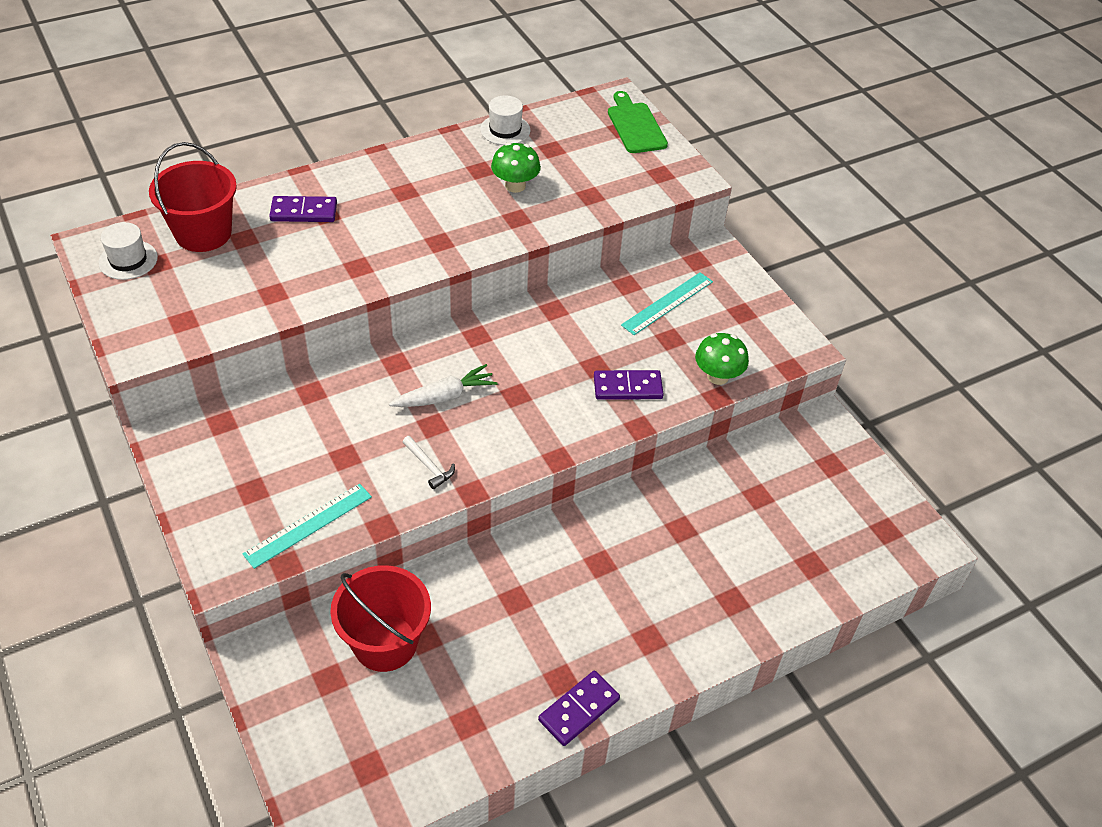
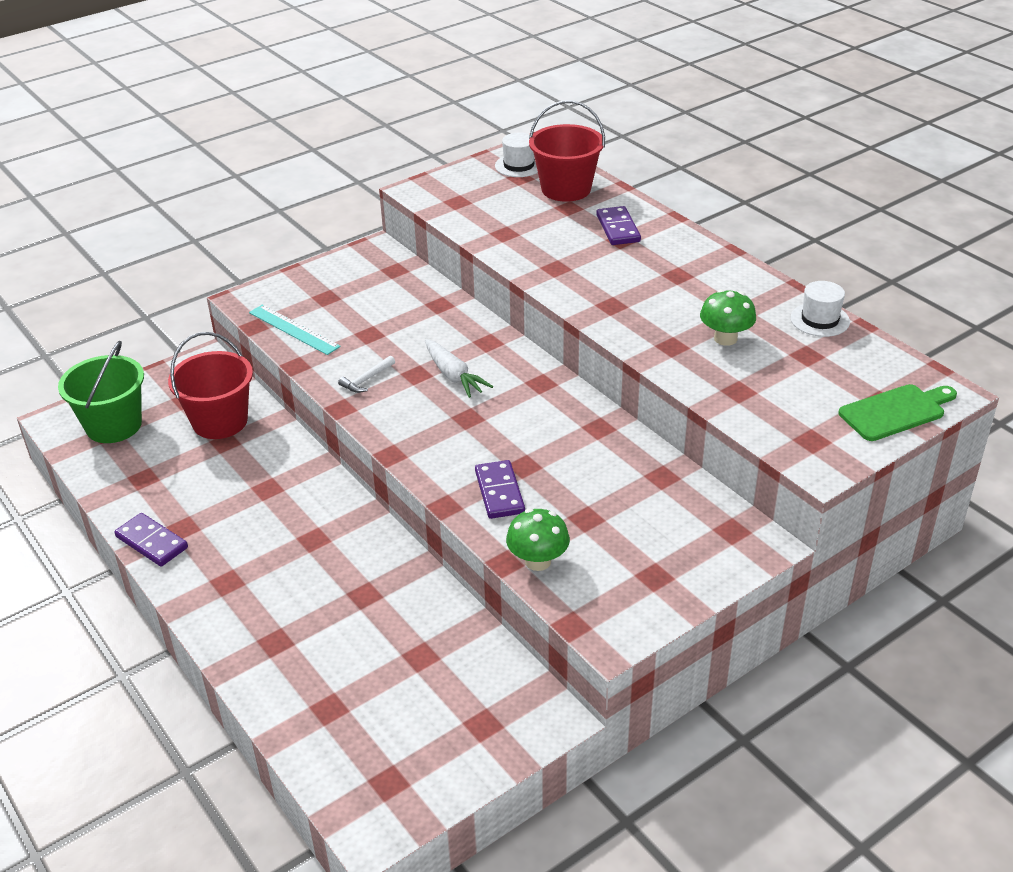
camera: 85 degrees right, 10 degrees down
turquoise ruler [621,272,713,335] -> none
none -> green bucket [58,341,144,443]

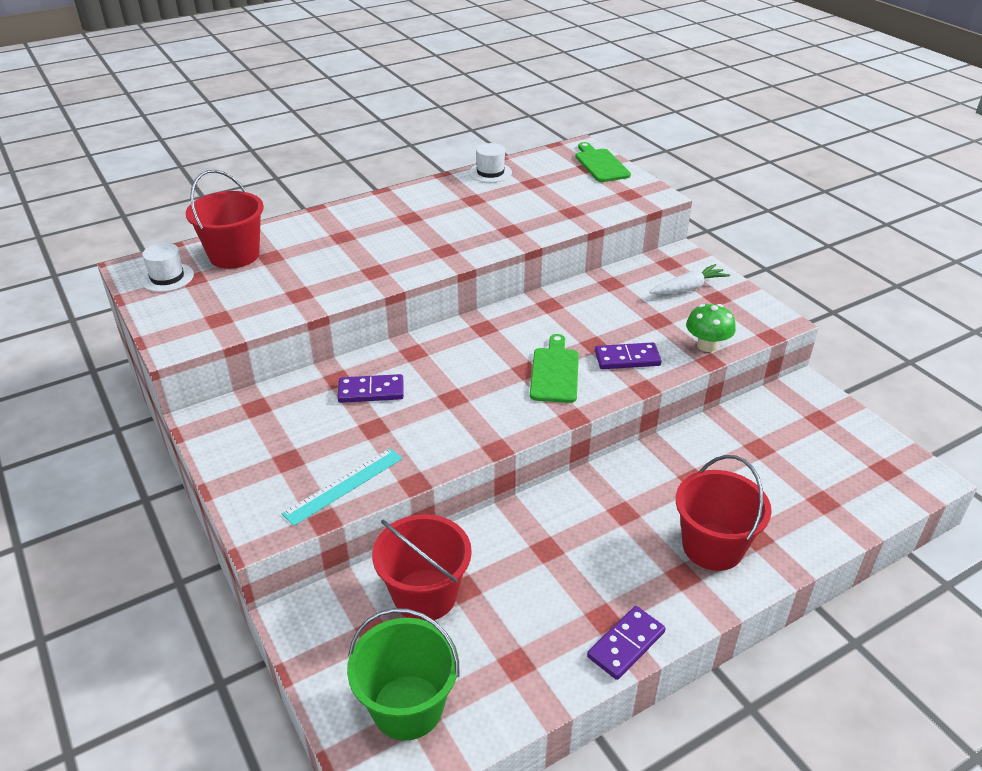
camera: 85 degrees left, 0 degrees up
white hammer [338,356,395,393] -> none
white carrot [425,339,493,398] -> white carrot moved to [650,264,730,294]
purple domino [596,206,641,245] -> purple domino moved to [337,374,404,403]
green mushroom [700,289,756,346] -> none
none -> green cutting board [530,334,579,403]
none -> red bucket [676,455,772,571]

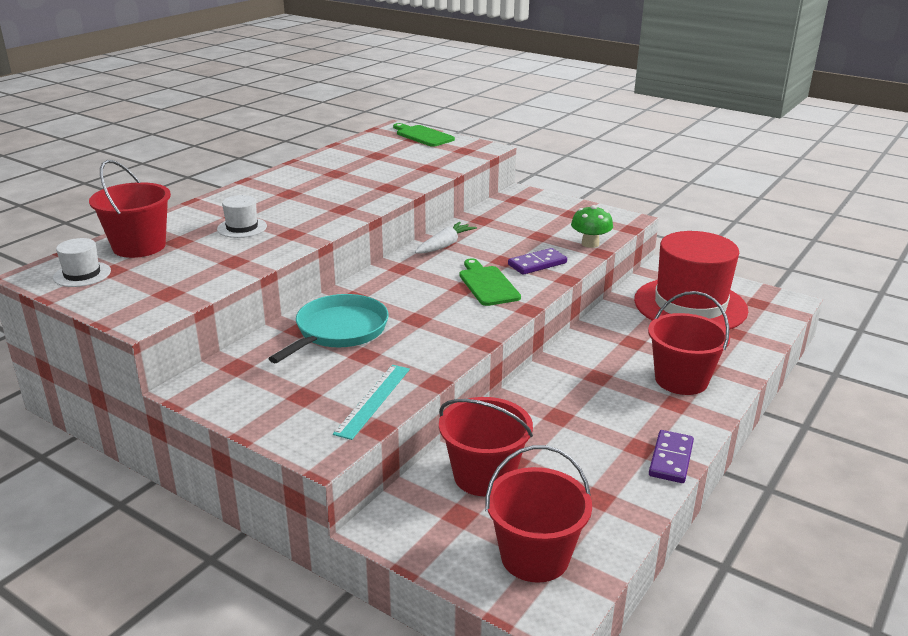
camera: 25 degrees left, 10 degrees down
purple domino [337,374,404,403] -> turquoise pan [268,294,389,363]
green bucket [347,608,460,741] -> red bucket [485,445,592,583]
white hat [469,143,512,183] -> white hat moved to [217,195,267,238]
white carrot [650,264,730,294] -> white carrot moved to [415,222,477,254]
none -> red hat [634,231,748,330]

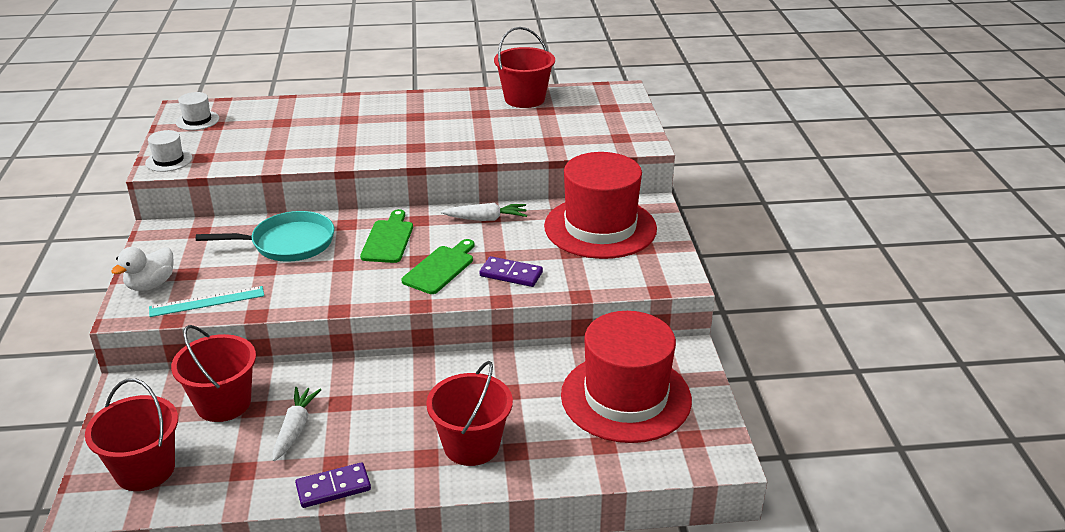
camera: 50 degrees right, 5 degrees up
red bucket [89,160,171,258] -> red bucket moved to [494,27,555,108]
white hat [217,195,267,238] -> white hat moved to [145,130,192,172]
green cutting board [393,123,455,147] -> green cutting board moved to [360,209,413,263]
green mushroom [571,205,613,248] -> none
none -> white duck [111,247,174,291]
none -> white carrot [273,387,321,461]
none -> red hat [544,152,657,259]

